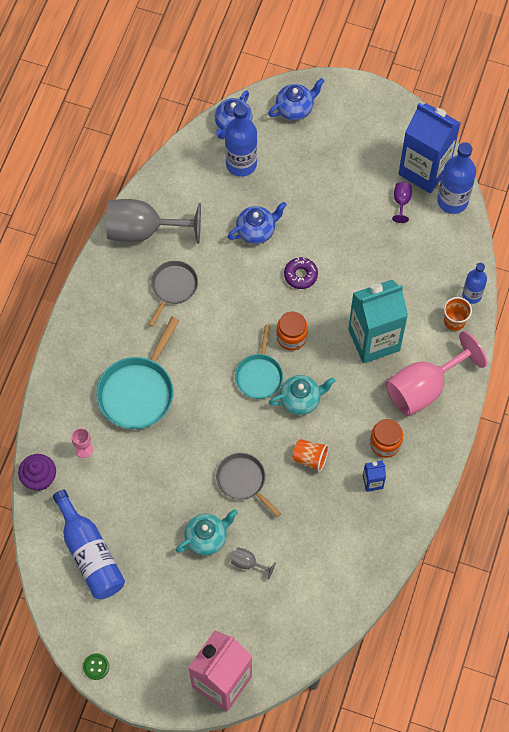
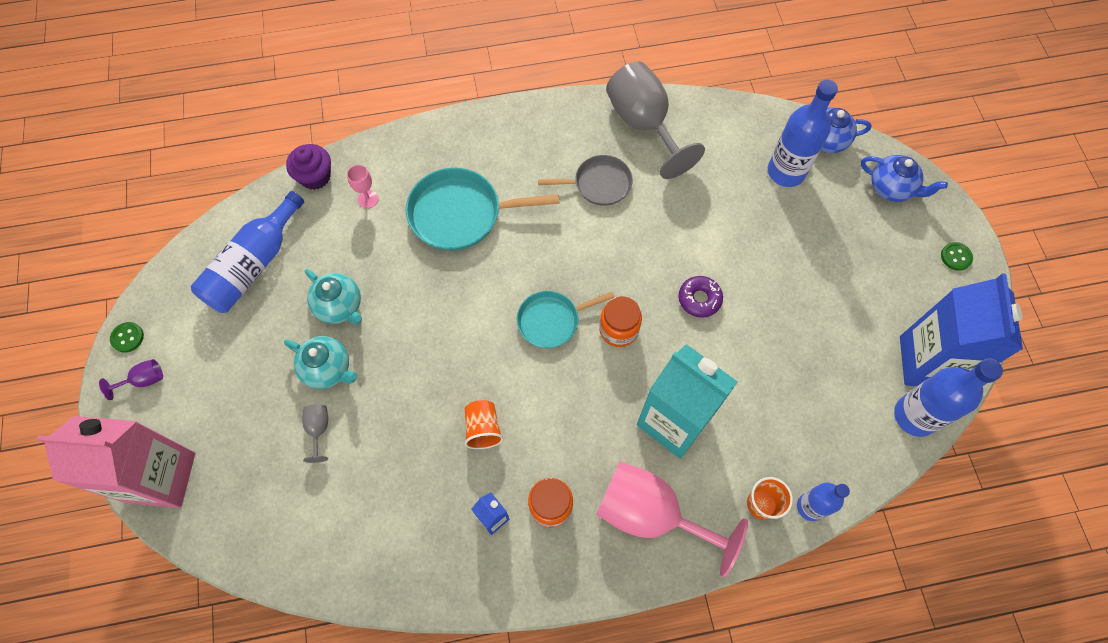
camera: 60 degrees right, 0 degrees up
grey pan [216,453,281,517] -> none
blue teapot [228,202,287,244] -> none
turquoise teapot [269,375,336,415] -> turquoise teapot moved to [305,269,362,325]
purple goblet [392,182,412,223] -> purple goblet moved to [99,359,163,400]
none -> green button [941,242,973,271]

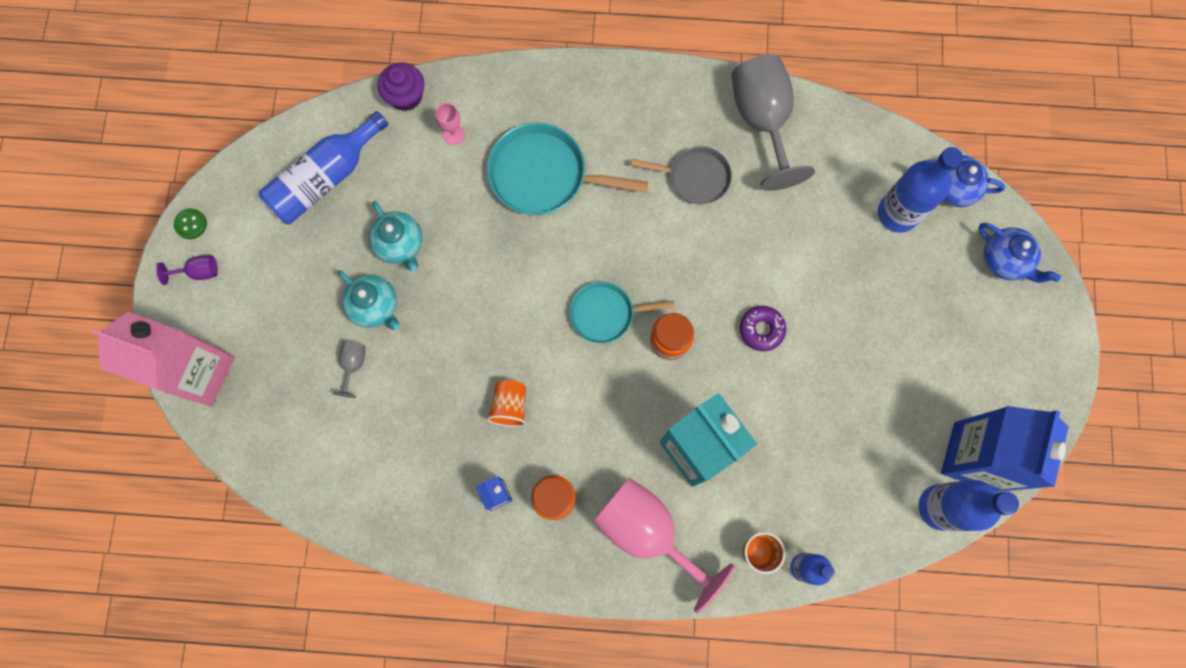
camera: 15 degrees right, 10 degrees up
green button [941,242,973,271] -> none

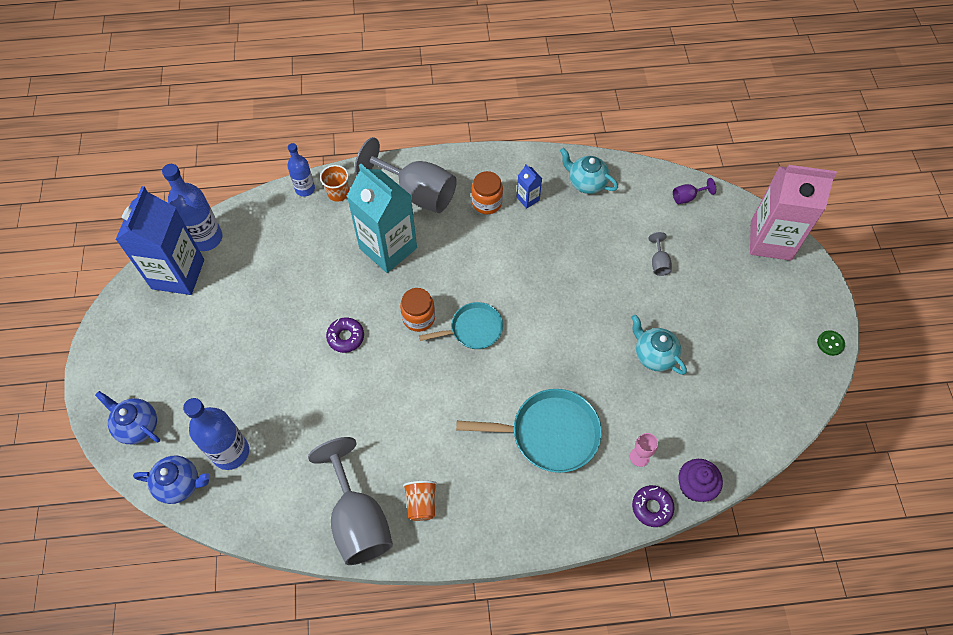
camera: 170 degrees right, 15 degrees down
purple goblet [156,255,218,285] -> purple goblet moved to [673,178,716,204]
blue bottle [259,111,388,224] -> none
turquoise teapot [338,270,400,330] -> turquoise teapot moved to [560,148,618,194]
orange cup [487,380,526,427] -> orange cup moved to [403,481,437,521]
pink goblet [593,478,735,613] -> grey goblet [355,137,457,213]
grey pan [631,146,732,204] -> none
none -> purple donut [632,485,675,527]

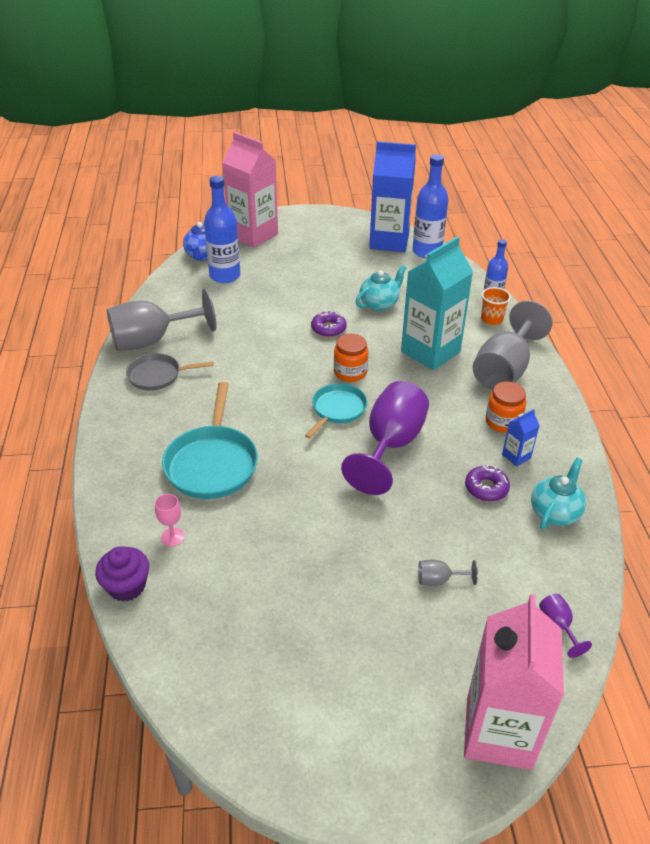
camera: 90 degrees right, 20 degrees down
blue teapot [95,391,160,444] -> pink carton [222,132,278,248]
orange cup [403,481,437,521] -> grey pan [126,353,214,390]
turquoise pan [419,302,503,349] -> turquoise pan turned 135 degrees counterclockwise [305,383,367,439]
turquoise teapot [631,314,687,375] -> turquoise teapot moved to [355,265,406,311]
purple donut [632,485,675,527] -> purple donut moved to [465,464,510,501]
green button [817,331,845,356] -> none
none -> purple goblet [341,381,429,495]

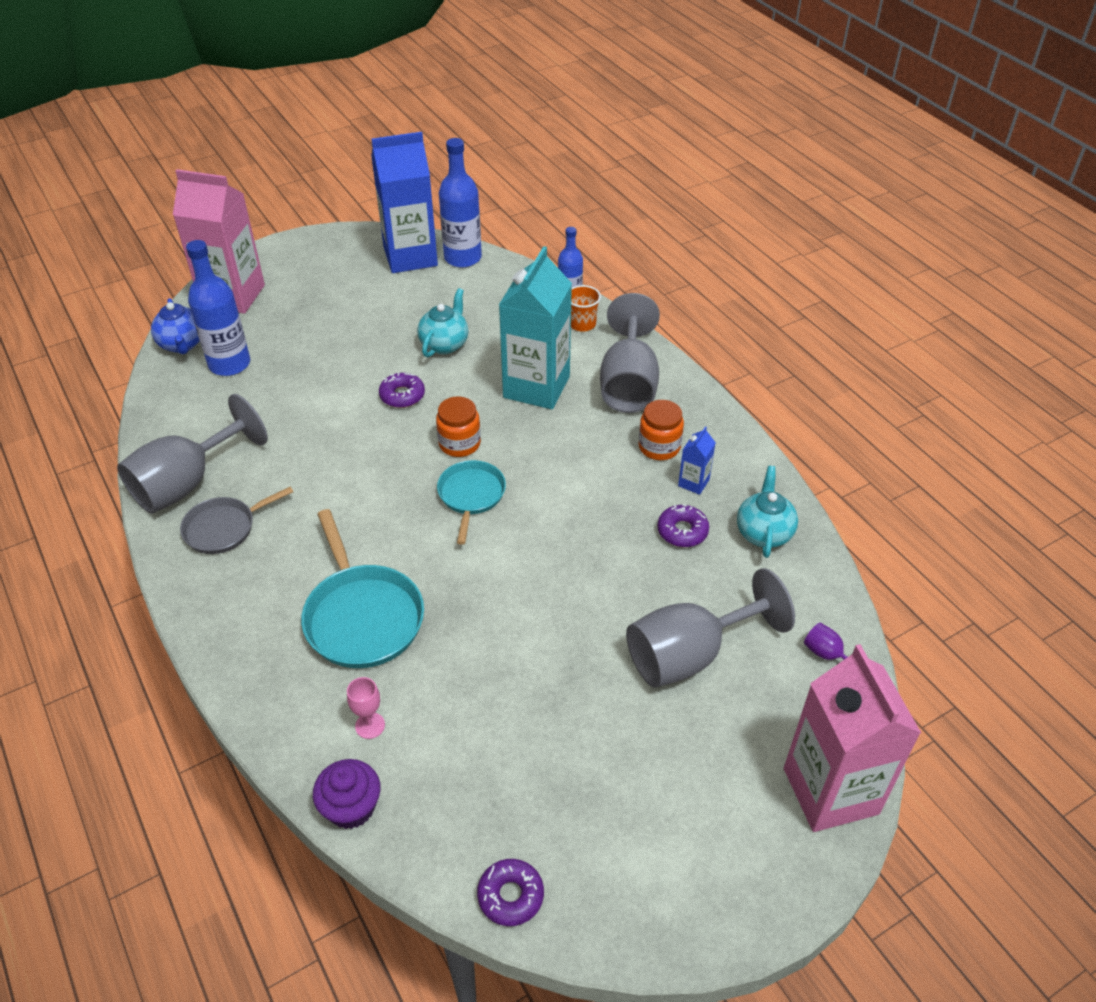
camera: 25 degrees left, 5 degrees up
purple goblet [341,381,429,495] -> none
grey goblet [418,560,478,586] -> grey goblet [626,568,795,688], size x2.41
none -> purple donut [477,859,544,926]

